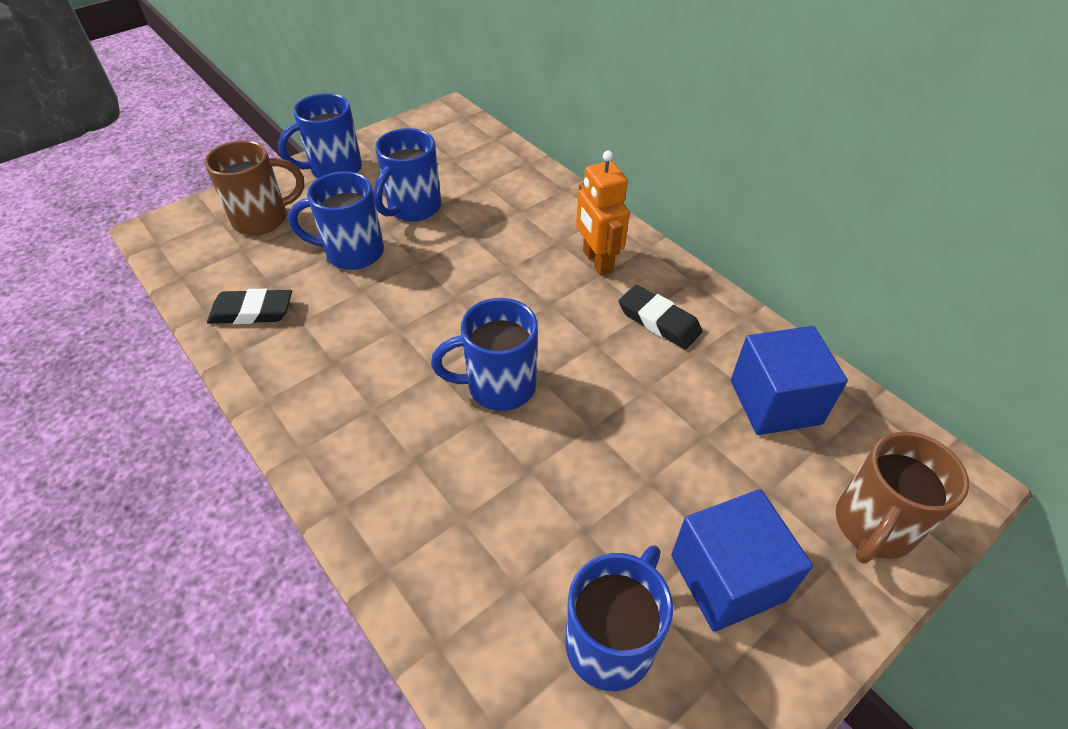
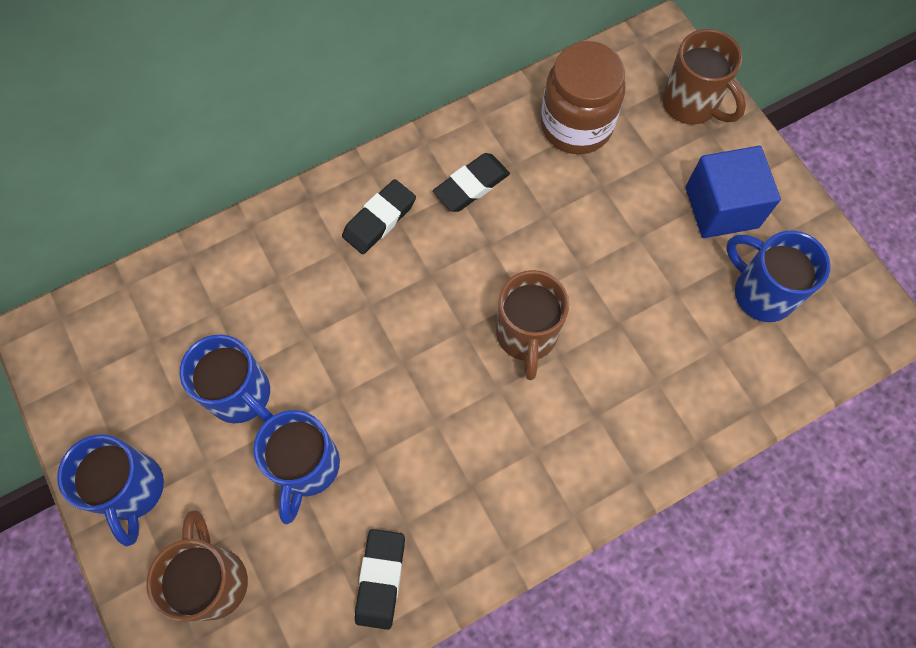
camera: 80 degrees left, 20 degrees up
blue mug [431,298,538,411] -> brown mug [496,270,569,380]
orange robot [576,151,630,276] -> black eraser [342,179,416,254]
blue cube [731,326,848,435] -> brown jar [541,41,625,154]

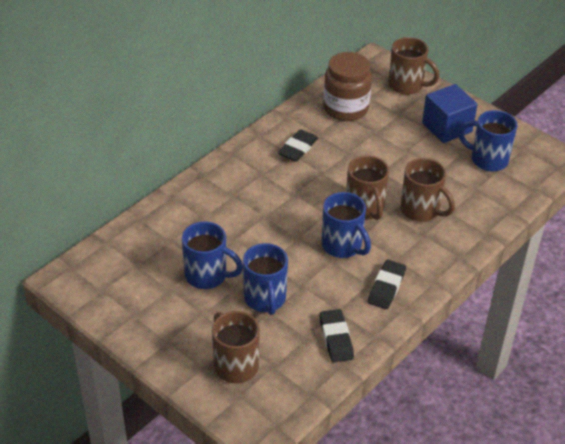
camera: 20 degrees left, 25 degrees down
blue mug [57,435,164,546] -> blue mug moved to [322,192,371,258]
black eraser [342,179,416,254] -> black eraser moved to [368,260,406,309]
none -> brown mug [401,158,455,222]

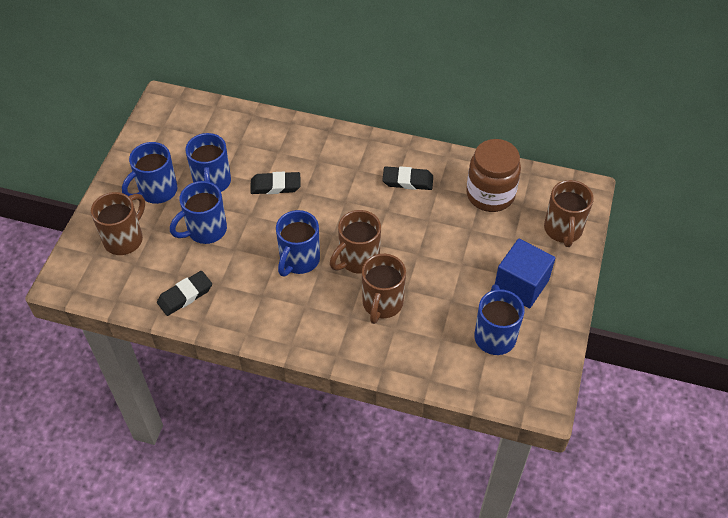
camera: 65 degrees right, 10 degrees up
black eraser [368,260,406,309] -> black eraser moved to [250,172,301,194]
none -> blue mug [122,142,178,204]

